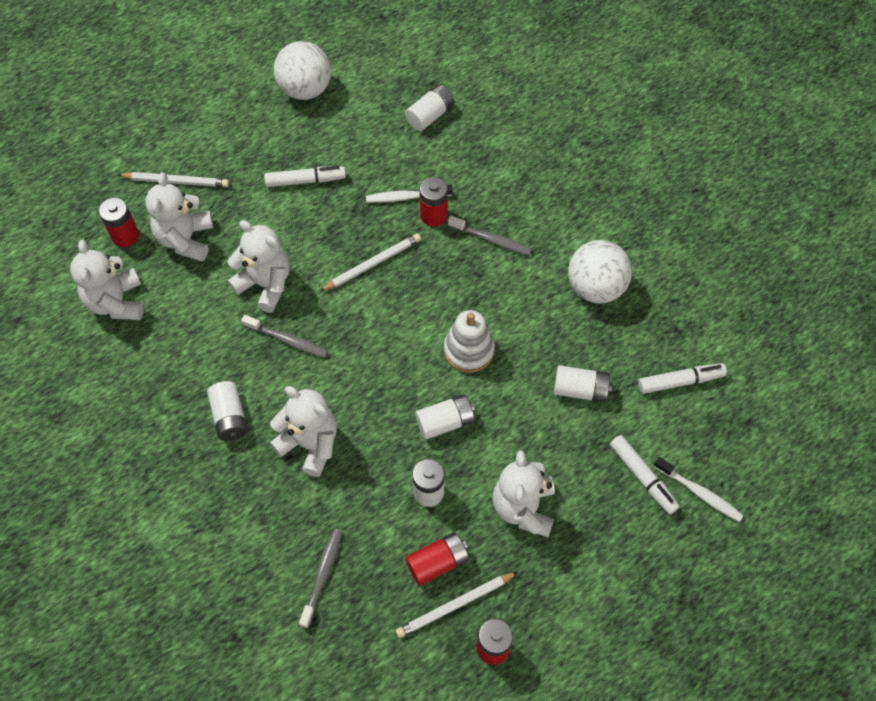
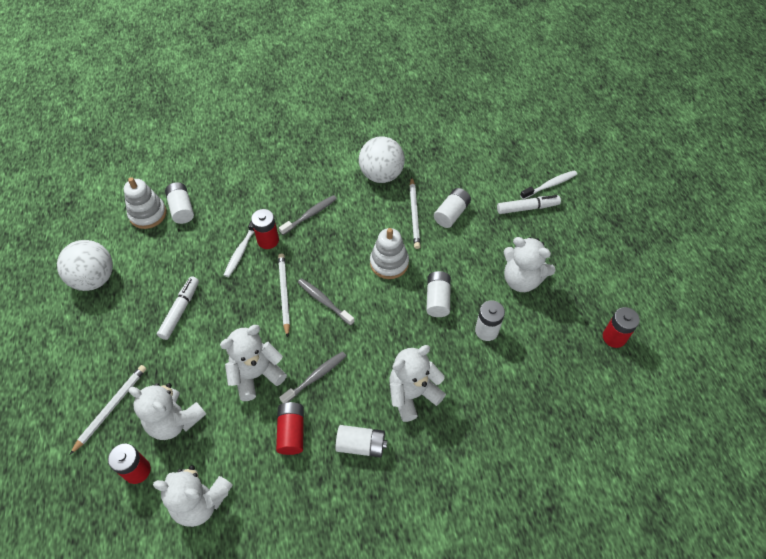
camera: 65 degrees left, 5 degrees down
grey toothbrush [299,529,342,628] -> grey toothbrush moved to [297,278,355,326]
white pencil [396,572,518,638] -> white pencil moved to [410,177,421,249]
red battery [405,532,469,586] -> red battery moved to [276,402,304,455]
white marker [638,363,727,394] -> none
none -> white stacking toy [124,177,166,229]

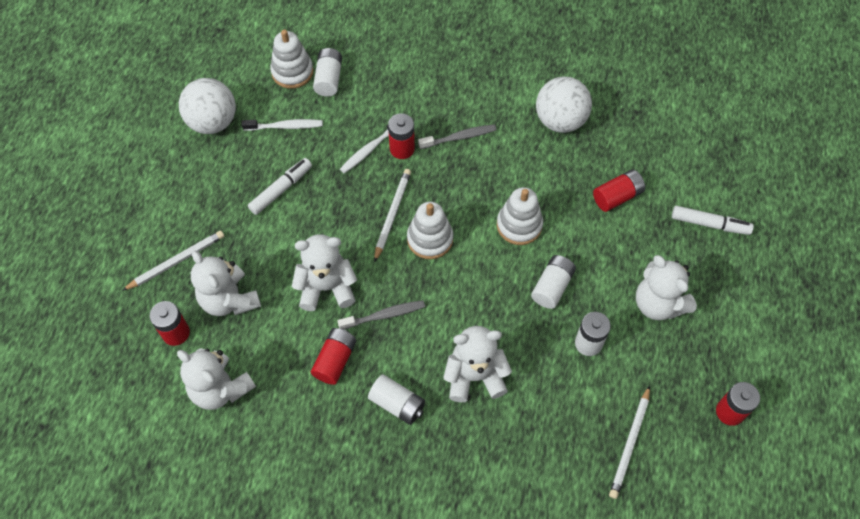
camera: 25 degrees right, 5 degrees up
grey toothbrush [297,278,355,326] -> white stacking toy [407,202,453,259]
white pencil [410,177,421,249] -> white pencil moved to [609,385,650,499]
white battery [434,188,471,228] -> red battery [593,169,645,212]
white toothbrush [520,170,577,199] -> white toothbrush moved to [242,119,323,131]

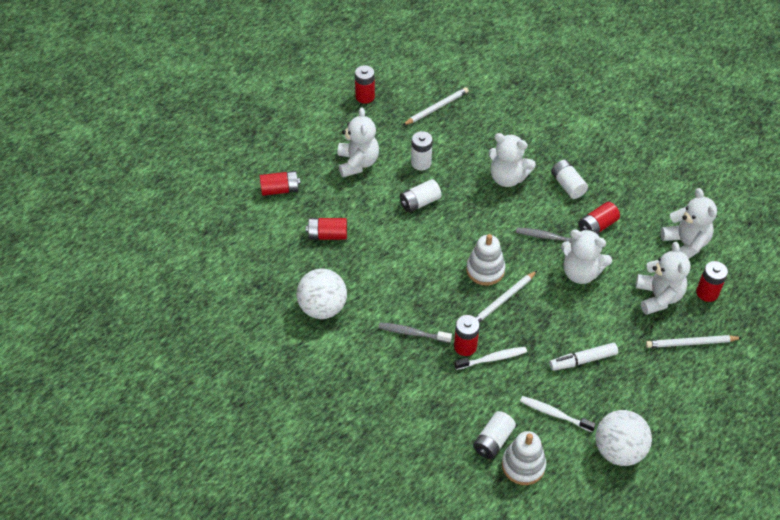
camera: 150 degrees left, 10 degrees down
white stacking toy [497,187,543,245] -> none
white marker [672,206,754,235] -> red battery [260,171,301,196]

